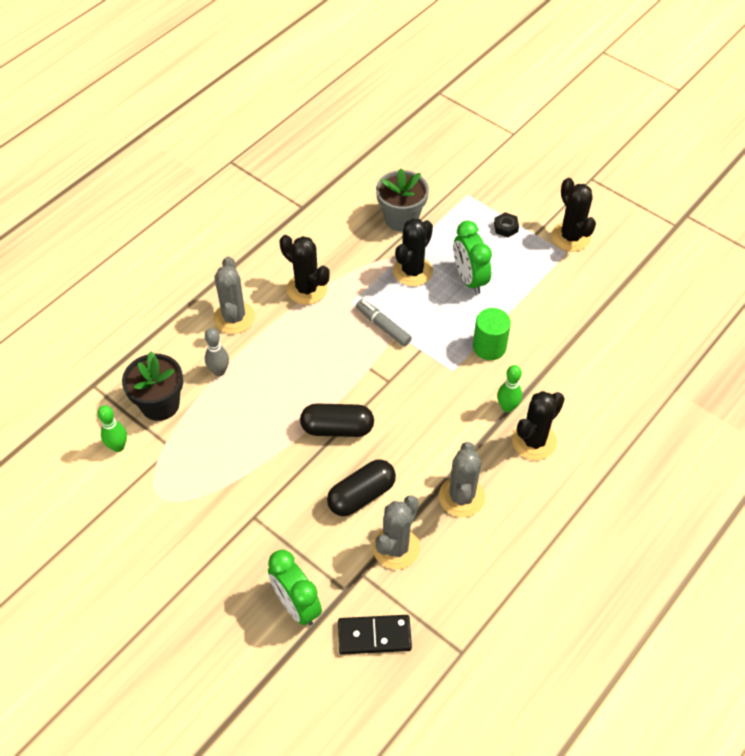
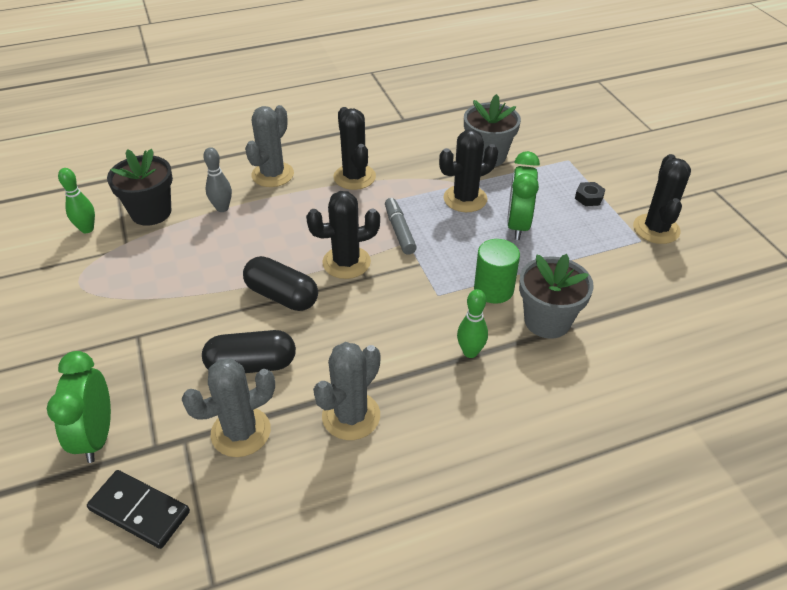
camera: 30 degrees right, 10 degrees down
black cactus [512,391,565,460] -> black cactus moved to [306,191,380,279]
none -> grey flower pot [519,254,594,339]

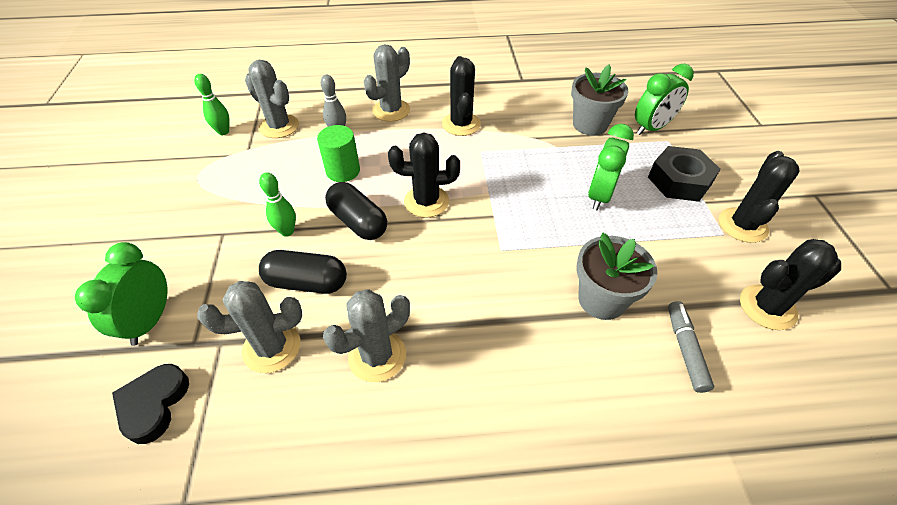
camera: 15 degrees right, 5 degrees up
black domino [87,470,190,549] -> black heart [112,364,189,444]
black flower pot [107,149,173,226] -> grey cactus [245,60,299,138]
grey marker [385,198,417,255] -> grey marker moved to [668,301,714,393]
black cactus [439,129,498,212] -> black cactus moved to [740,239,841,330]
green bowling pin [457,289,488,358] -> green bowling pin moved to [259,172,296,237]
green cylinder [474,239,520,304] -> green cylinder moved to [317,125,360,182]
black nut [575,182,605,206] -> black nut [648,146,720,202], size x2.13
none -> green clock [635,64,694,135]

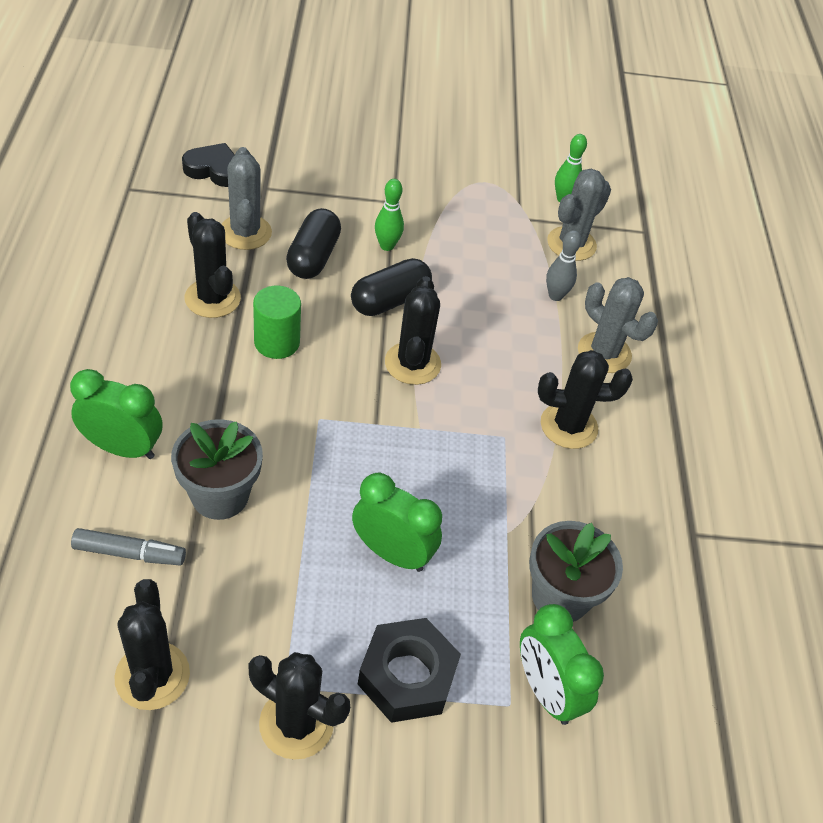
camera: 90 degrees right, 0 degrees up
green clock [75,242,167,346] -> green clock moved to [70,369,162,459]
green cylinder [317,125,360,182] -> green cylinder moved to [253,286,301,359]
grey cactus [323,289,410,382] -> black cactus [185,212,241,318]

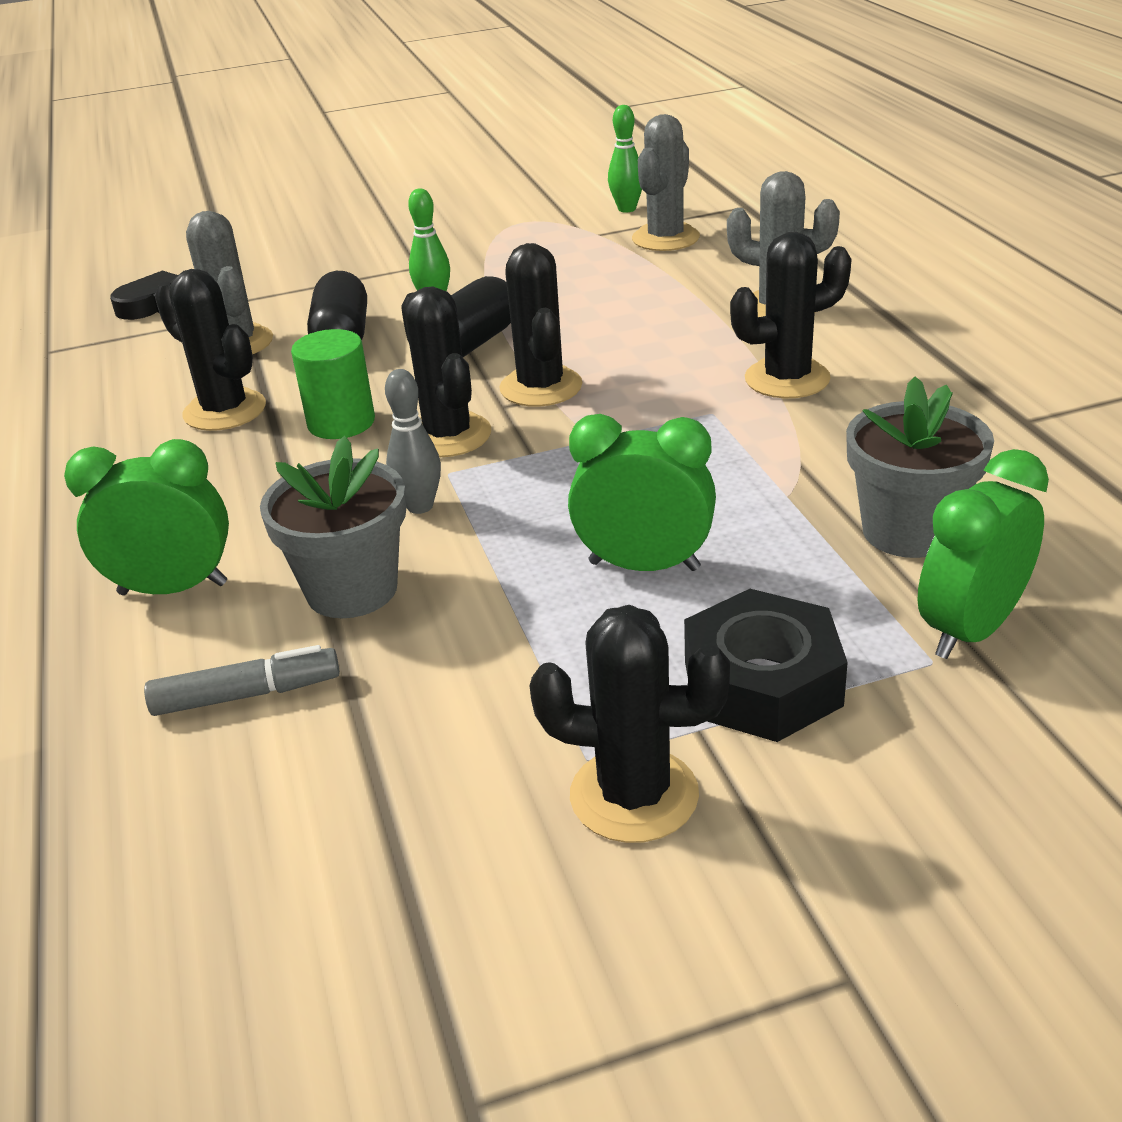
camera: 10 degrees left, 15 degrees down
black cactus [114,579,190,710] -> black cactus moved to [401,286,491,457]
green clock [520,604,604,725] -> green clock turned 90 degrees clockwise [917,449,1049,659]
grey bowling pin [546,230,582,301] -> grey bowling pin moved to [385,369,441,514]

